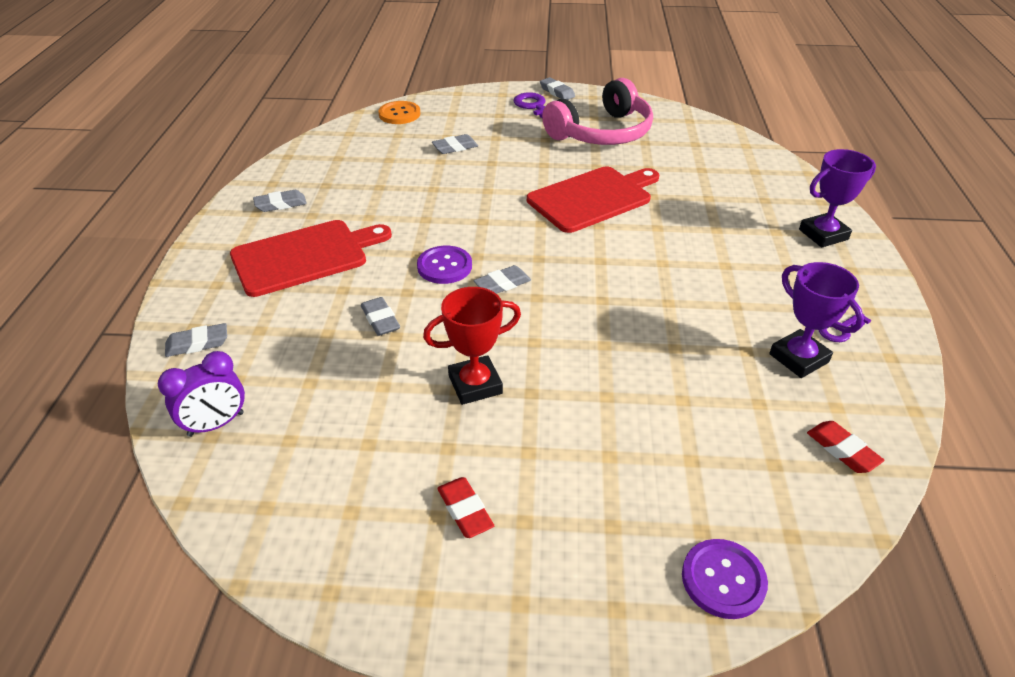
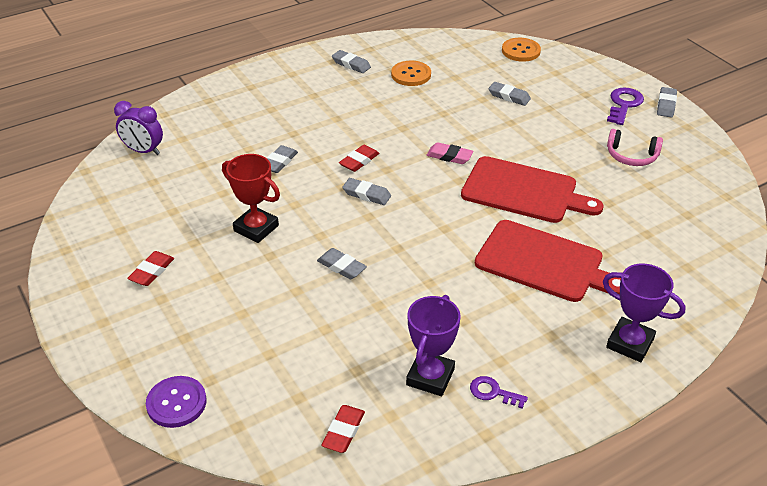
camera: 55 degrees right, 0 degrees up
grey eraser [165,323,227,357] -> grey eraser moved to [317,248,367,279]
red cutting board [230,220,392,297] -> red cutting board moved to [475,220,621,302]
purple button [417,246,472,284] -> red eraser [339,145,379,172]
pink headphones [542,78,653,145] -> pink headphones [607,129,663,166], size x0.50
none -> orange button [391,60,431,86]
none -> pink eraser [426,142,473,164]

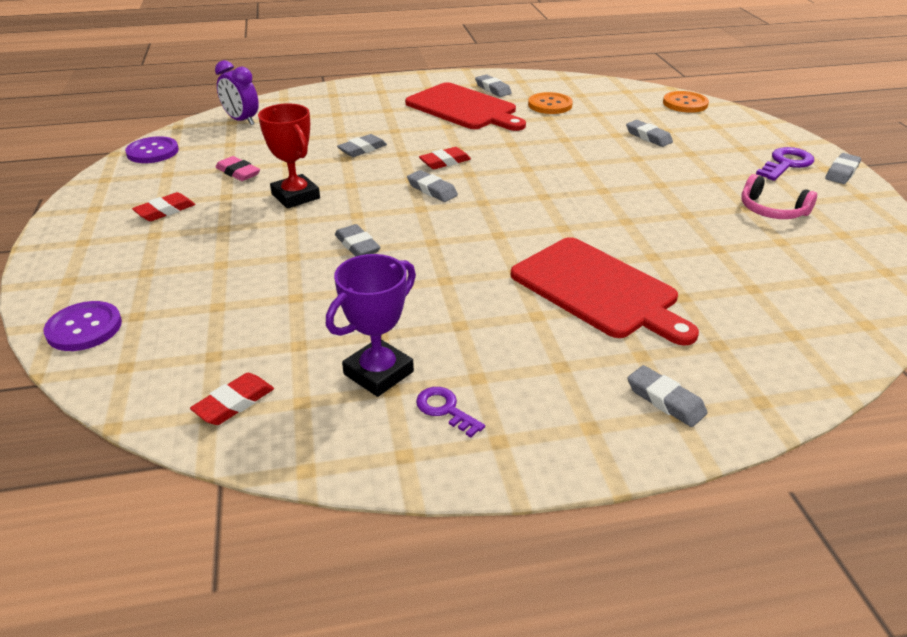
camera: 20 degrees right, 5 degrees down
pink eraser [426,142,473,164] -> pink eraser moved to [216,156,260,181]
red cutting board [461,156,603,223] -> red cutting board moved to [405,82,526,131]
purple trophy [603,264,686,362] -> grey eraser [627,365,708,427]
none -> purple button [125,136,179,163]

